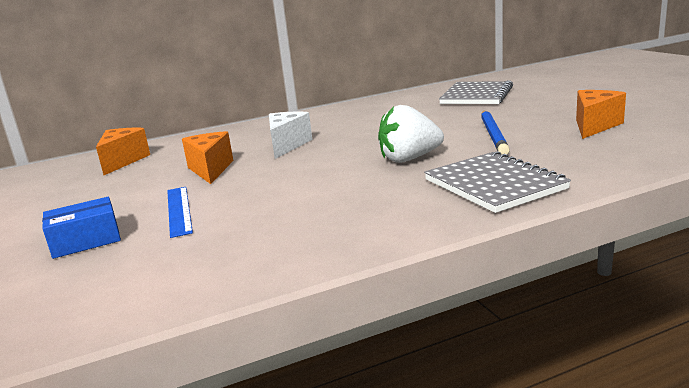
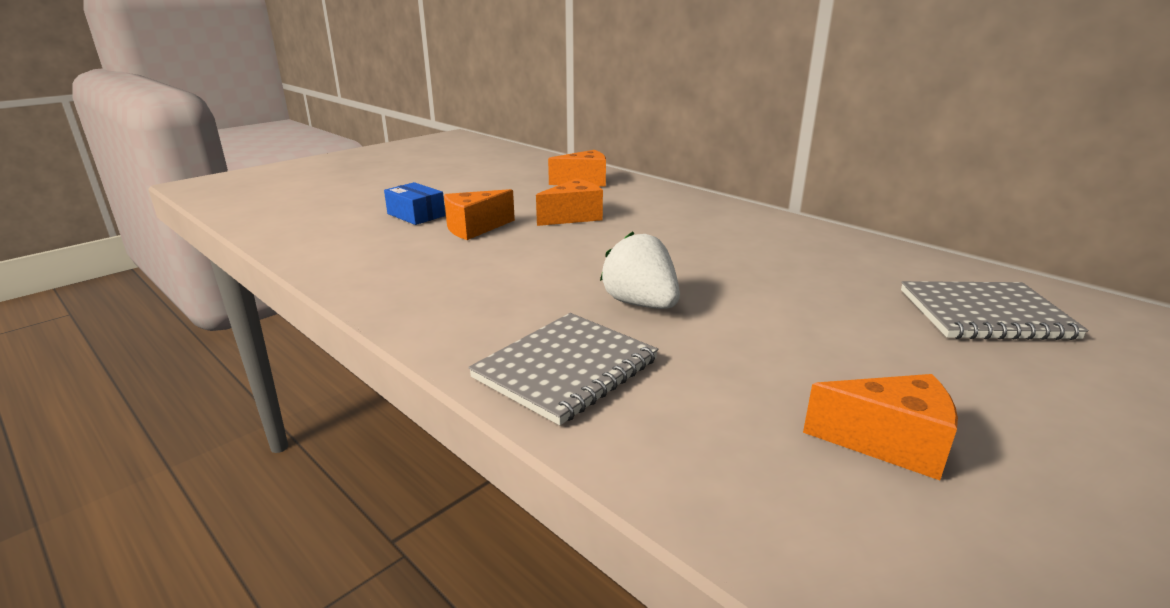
camera: 65 degrees right, 5 degrees up
blue ruler [167,187,193,238] -> orange cheese [444,189,515,240]
white cheese [269,112,312,159] -> none
blue pencil [481,111,510,155] -> none

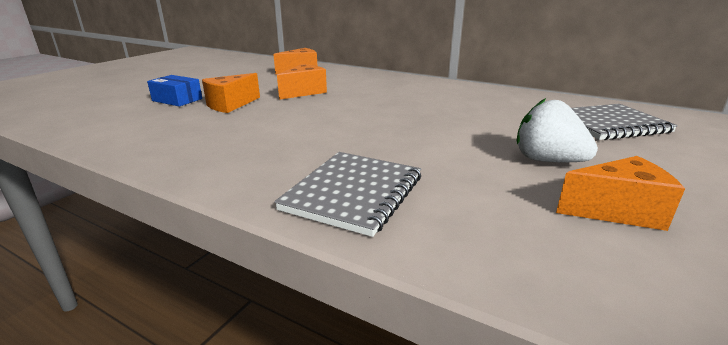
camera: 15 degrees left, 0 degrees up
white strawberry [600,231,680,309] -> white strawberry moved to [517,98,598,162]

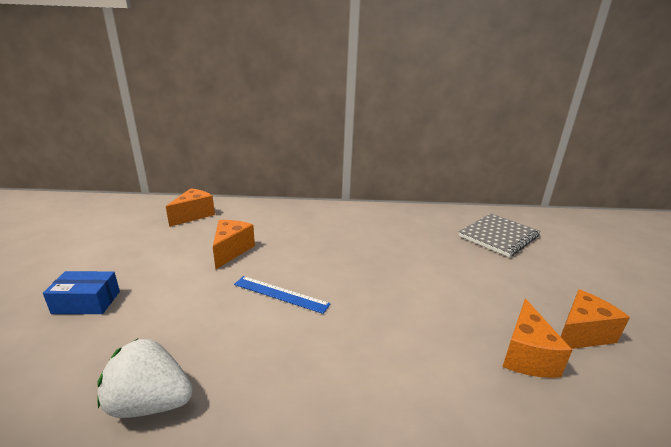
camera: 30 degrees left, 0 degrees up
orange cheese [202,73,260,113] -> orange cheese moved to [503,298,572,378]
grey notebook [274,152,421,237] -> none
white strawberry [517,98,598,162] -> white strawberry moved to [97,339,193,418]
none -> blue ruler [234,276,331,314]

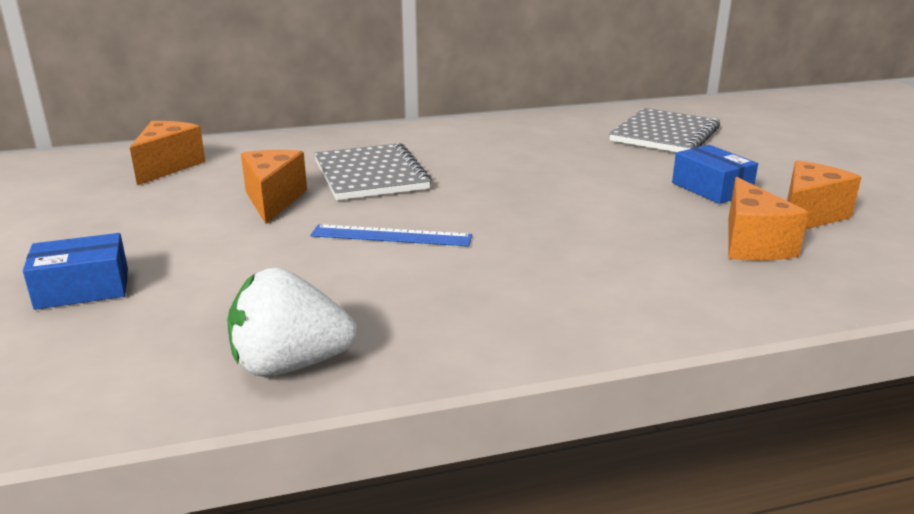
camera: 15 degrees left, 0 degrees up
none -> grey notebook [314,143,432,200]
none -> blue box [672,145,758,204]

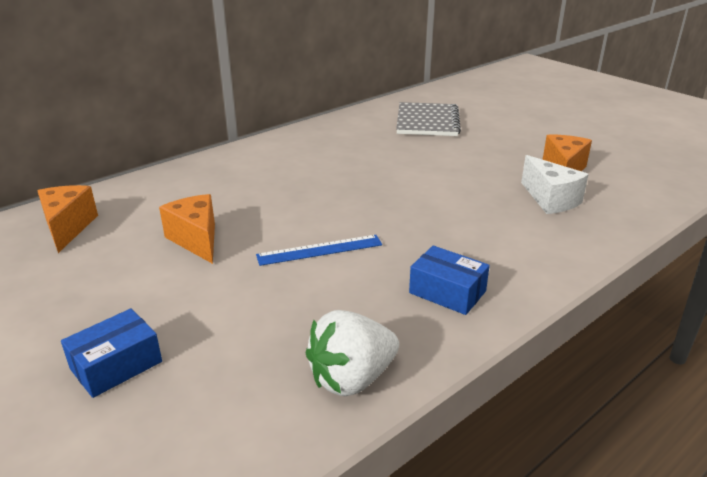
camera: 25 degrees left, 5 degrees up
grey notebook [314,143,432,200] -> none
blue box [672,145,758,204] -> blue box moved to [409,246,490,315]
orange cheese [728,177,809,261] -> white cheese [521,155,589,214]

